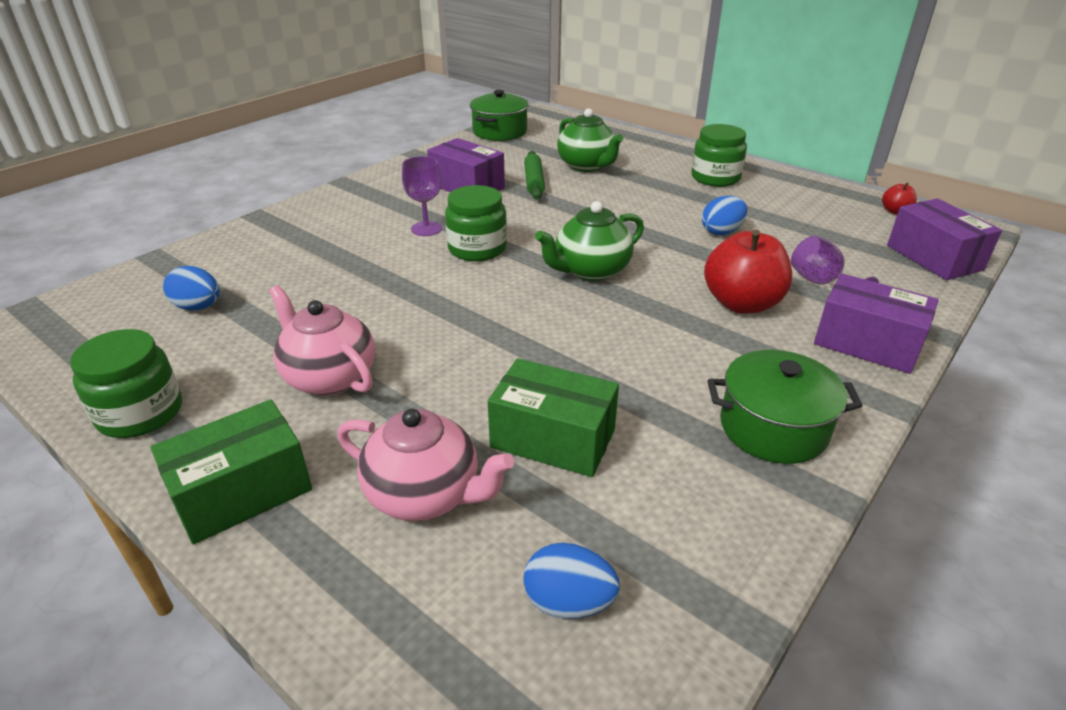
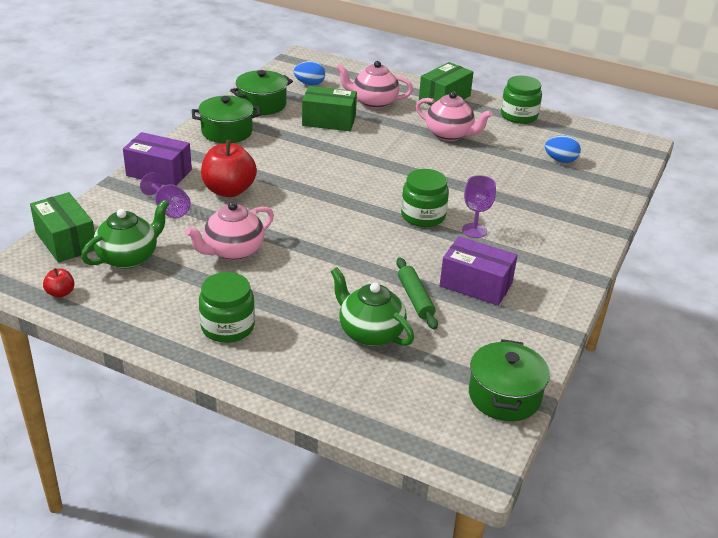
camera: 165 degrees right, 0 degrees up
green teapot [535,201,644,281] -> green teapot moved to [81,199,169,269]
blue egg [702,196,747,235] -> pink teapot [185,201,274,260]
purple box [887,199,1002,280] -> green box [30,192,95,263]
none -> green pot [230,70,293,115]

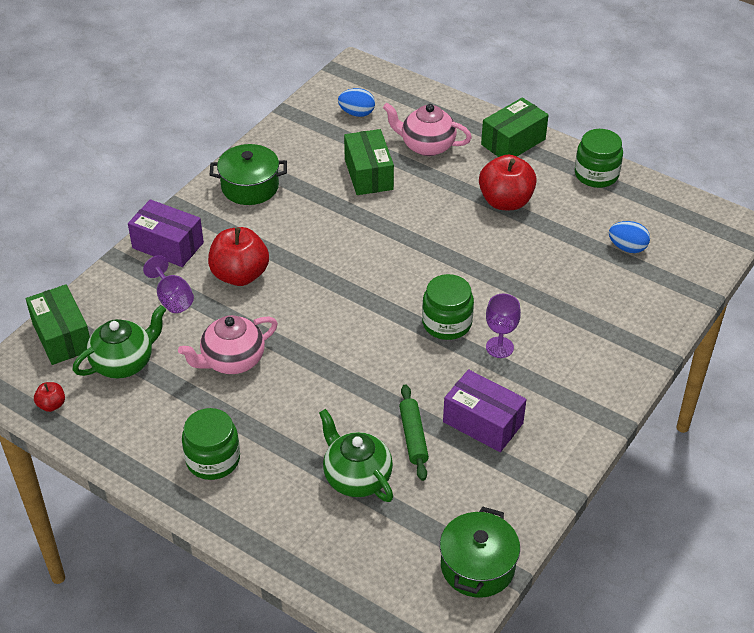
camera: 10 degrees right, 10 degrees up
green pot [230,70,293,115] -> none
green box [302,86,357,131] -> green box turned 60 degrees clockwise [344,129,394,195]
pink teapot [416,91,492,141] -> red apple [479,155,537,210]

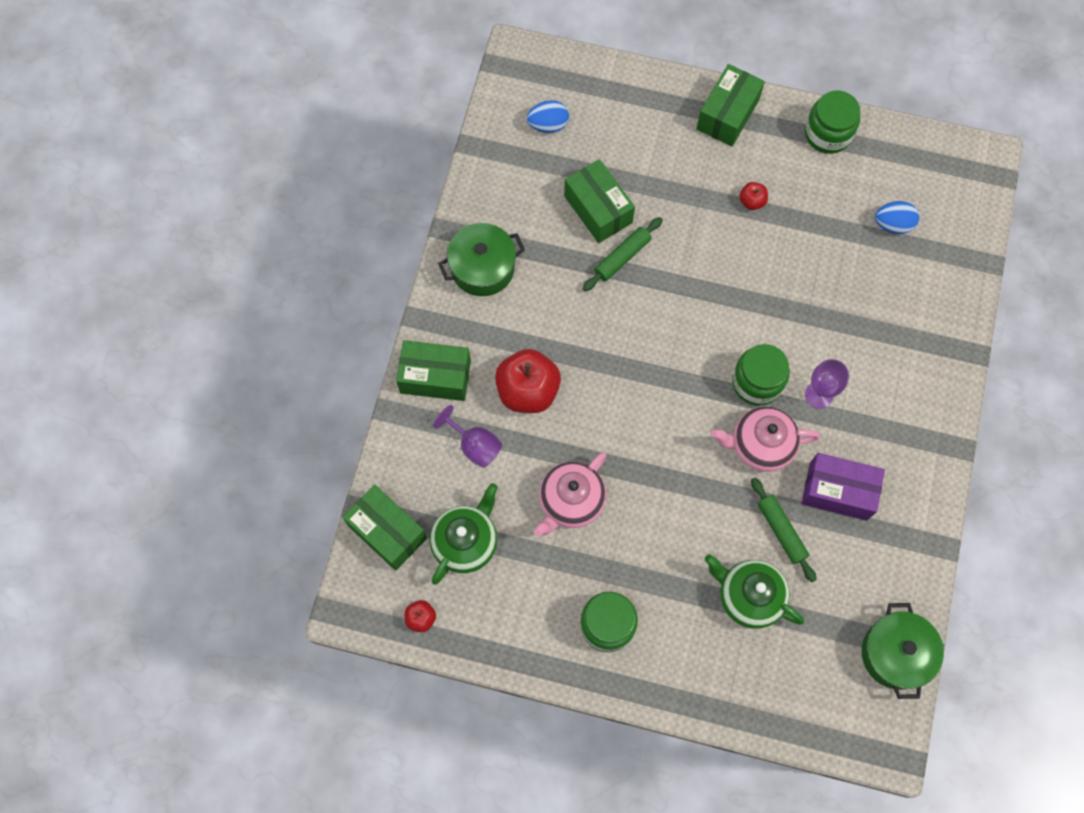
camera: 20 degrees left, 25 degrees up
purple box [128,199,204,267] -> green box [396,340,471,401]
pink teapot [383,103,472,156] -> pink teapot moved to [711,407,820,472]
red apple [479,155,537,210] -> red apple [739,182,768,210], size x0.46
none -> green rolling pin [583,217,663,291]

